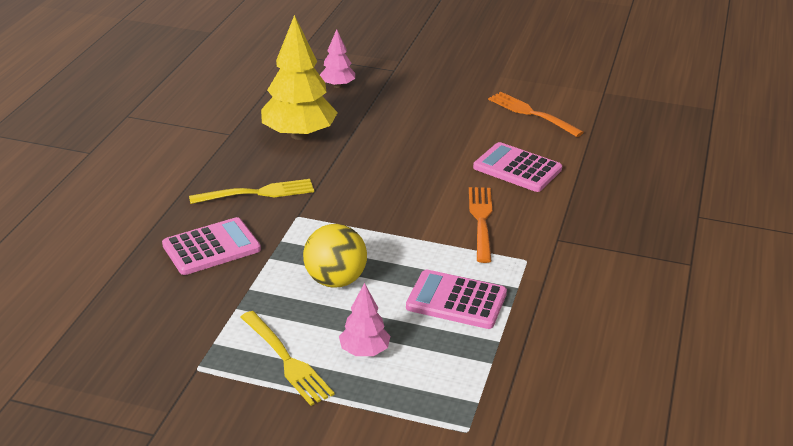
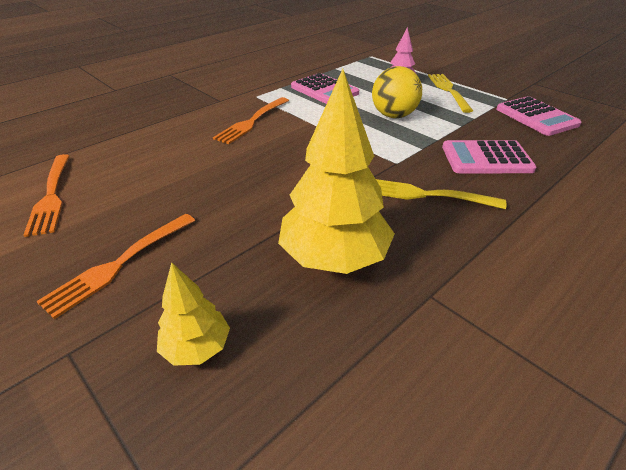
camera: 150 degrees left, 5 degrees up
pink tree [320,29,355,88] -> yellow tree [157,262,230,366]
pink calculator [473,142,562,192] -> pink calculator moved to [496,96,581,136]
none -> orange fork [36,214,195,319]

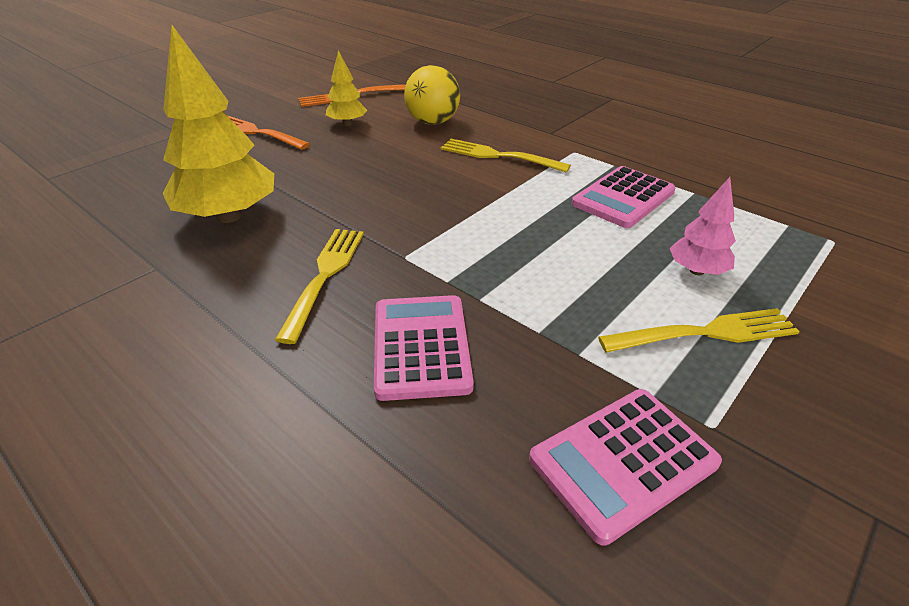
camera: 85 degrees right, 0 degrees up
yellow tree [157,262,230,366] -> yellow tree moved to [326,50,367,126]
orange fork [213,97,289,144] -> yellow fork [441,139,571,173]
yellow ball [372,66,422,118] -> yellow ball moved to [404,65,460,125]

